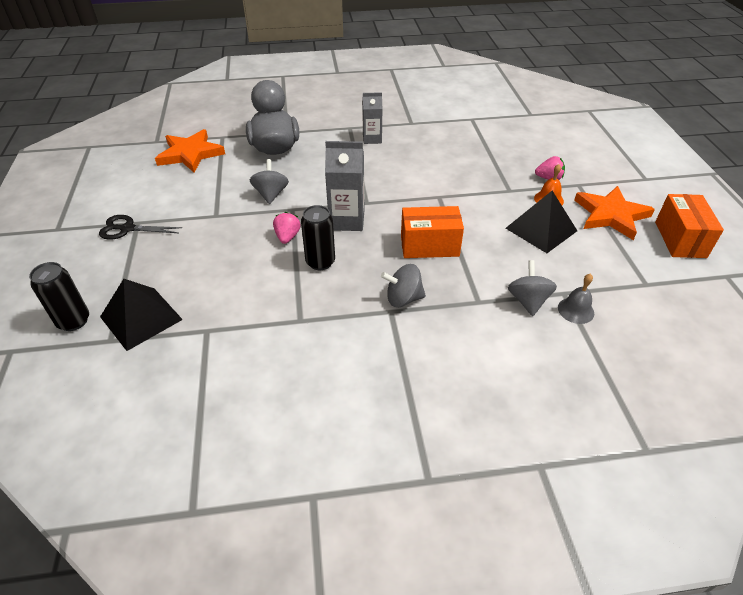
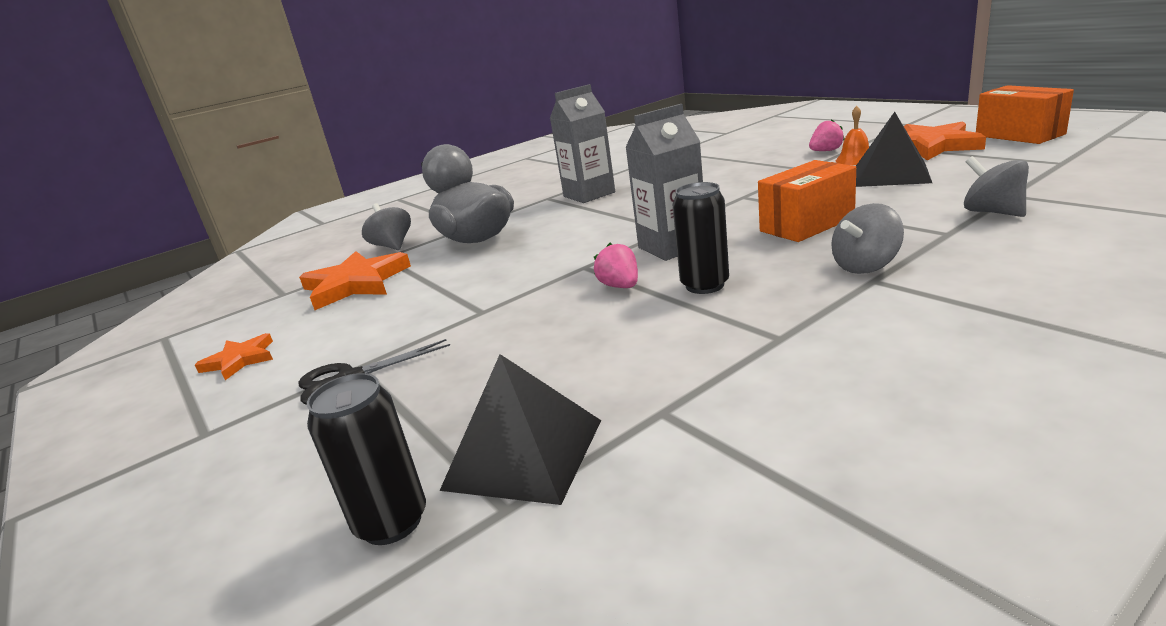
camera: 25 degrees left, 20 degrees down
grey spinning top [250,159,289,204] -> grey spinning top moved to [362,203,411,250]
grey carton [362,92,383,144] -> grey carton [550,84,615,203], size x1.53
grey bell [558,274,594,324] -> none
none -> orange star [195,333,273,380]

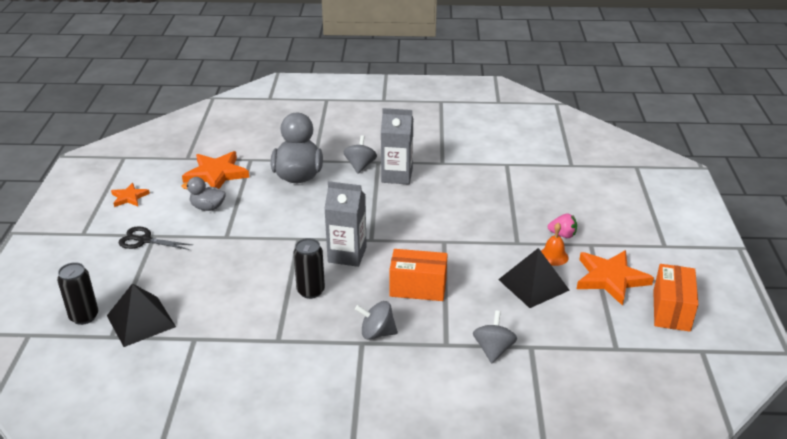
camera: 35 degrees right, 10 degrees up
grey spinning top [362,203,411,250] -> grey spinning top moved to [344,135,377,173]
pink strawberry [594,243,638,288] -> none
none -> grey duck [181,177,226,211]

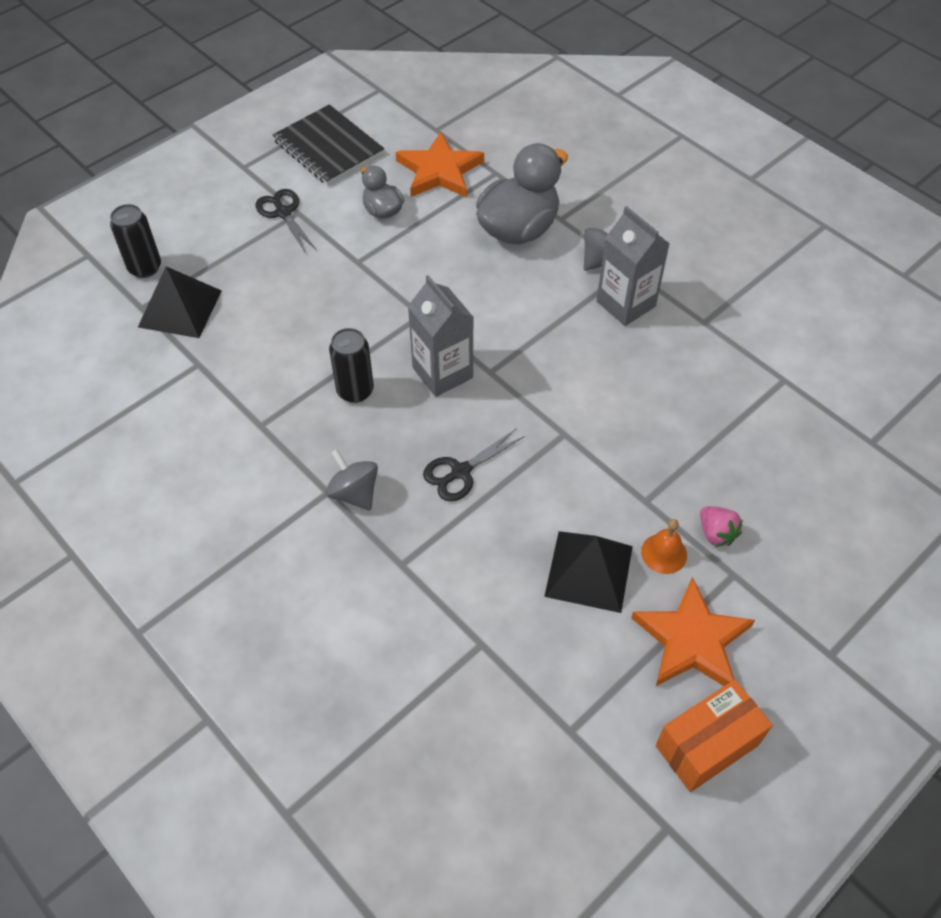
camera: 45 degrees right, 20 degrees up
orange star [111,183,150,207] -> black notebook [273,104,384,185]
orange box [389,249,448,301] -> black scissors [423,428,525,501]
grey spinning top [473,311,517,363] -> none

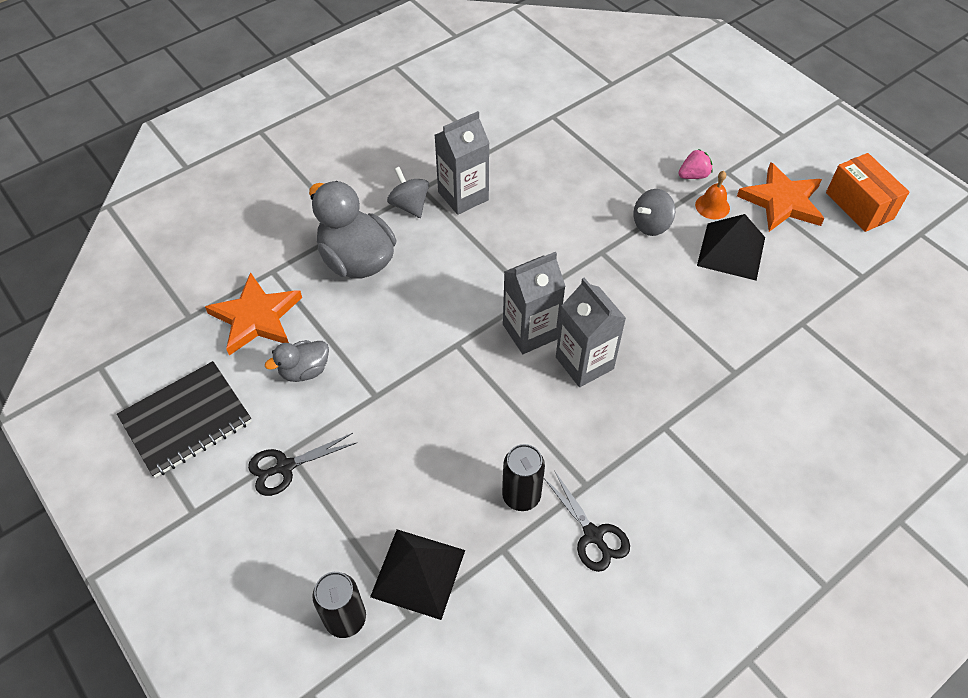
camera: 85 degrees left, 0 degrees up
grey spinning top [326,449,378,511] -> grey spinning top moved to [633,189,675,236]
black can [329,328,374,403] -> black can moved to [502,444,545,511]
black scissors [423,428,525,501] -> black scissors moved to [544,472,630,572]
none -> grey carton [556,278,626,387]

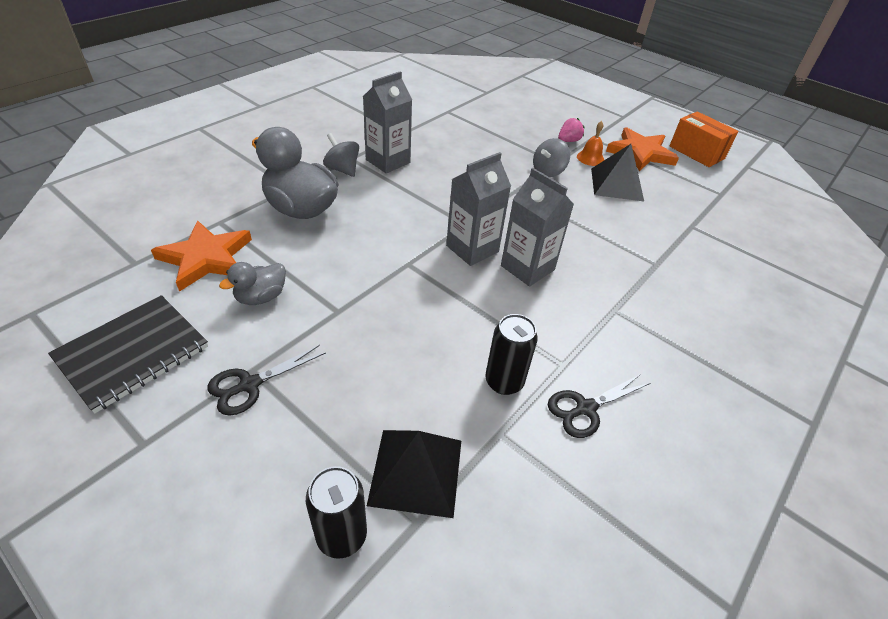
camera: 15 degrees left, 10 degrees down
black scissors [544,472,630,572] -> black scissors turned 105 degrees clockwise [548,374,650,438]

